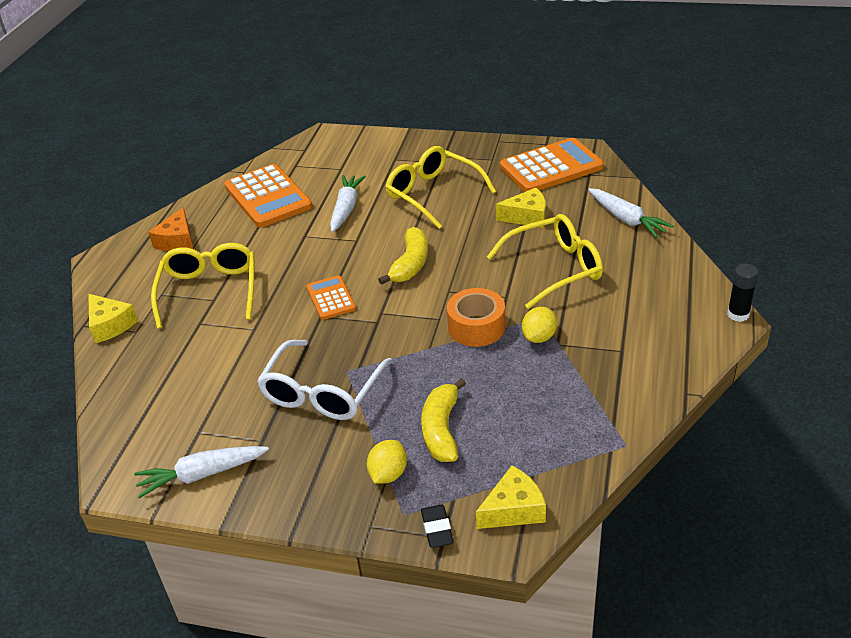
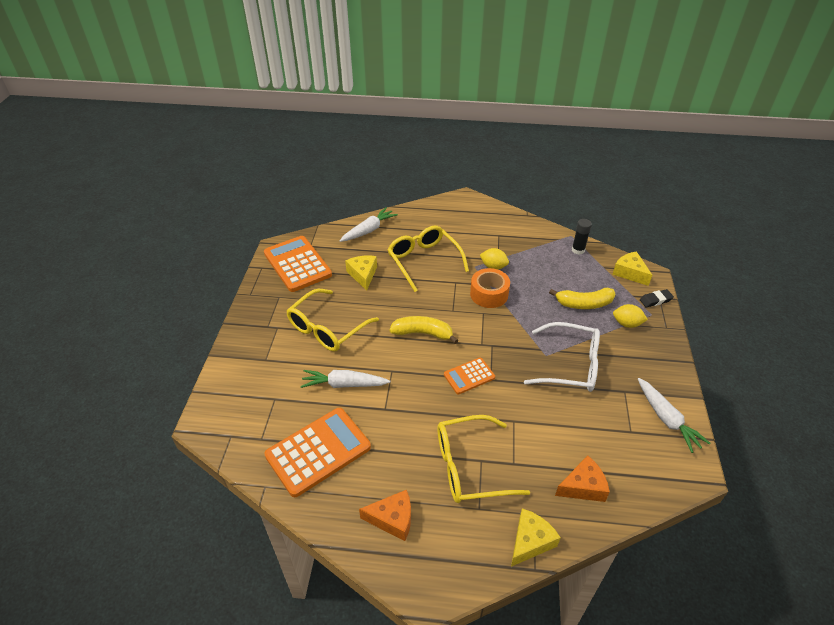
camera: 100 degrees left, 5 degrees up
black glue stick [727,264,759,322] -> black glue stick moved to [572,219,592,255]
none -> orange cheese [555,455,610,502]

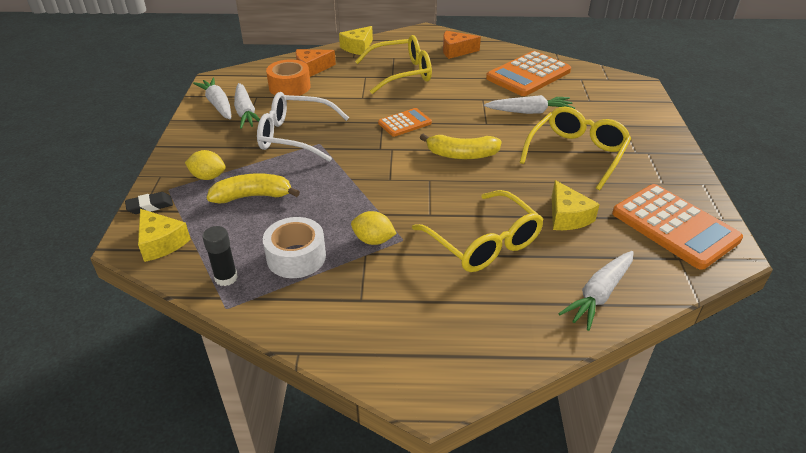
camera: 175 degrees right, 5 degrees down
orange tape [470,268,510,308] -> orange tape moved to [266,59,311,96]
none -> white carrot [234,83,260,129]
none -> white tape [263,217,326,278]

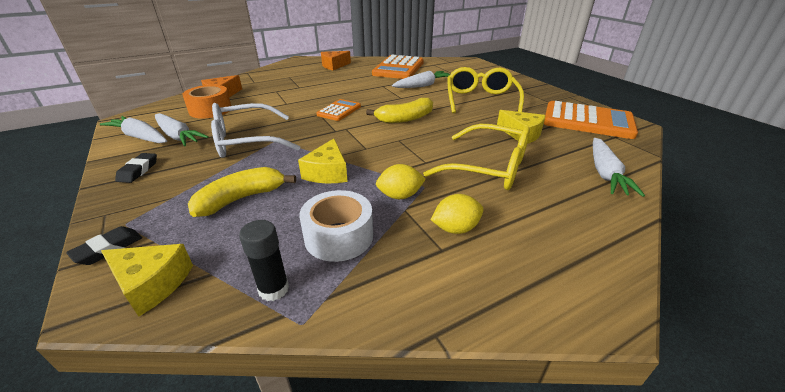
camera: 30 degrees left, 5 degrees down
yellow lemon [185,150,225,180] -> yellow lemon moved to [431,194,483,234]
yellow cheese [339,26,373,55] -> yellow cheese moved to [298,139,348,183]
yellow glasses [355,35,432,94] -> none
none -> black eraser [115,153,157,183]

